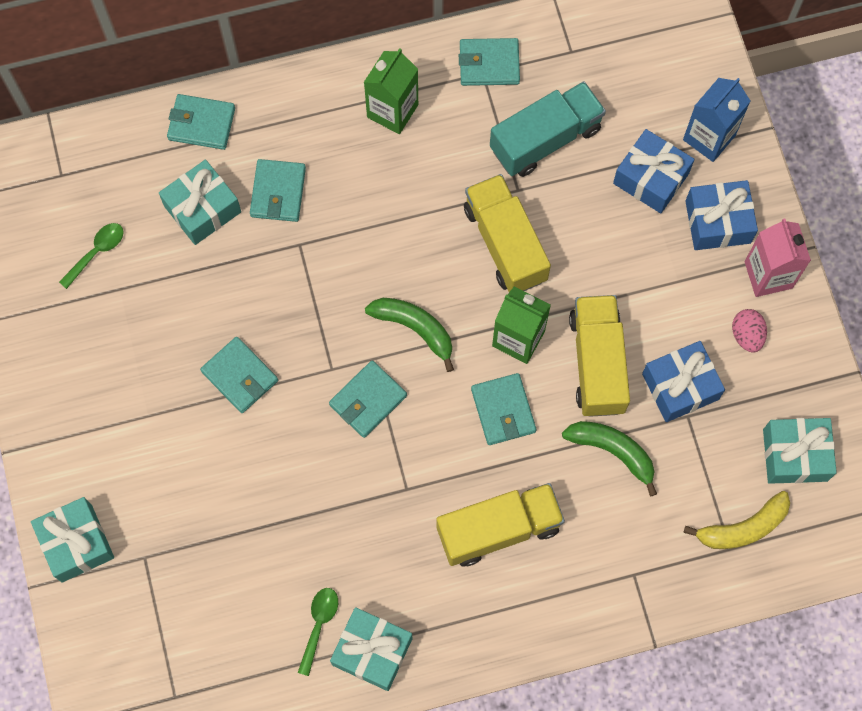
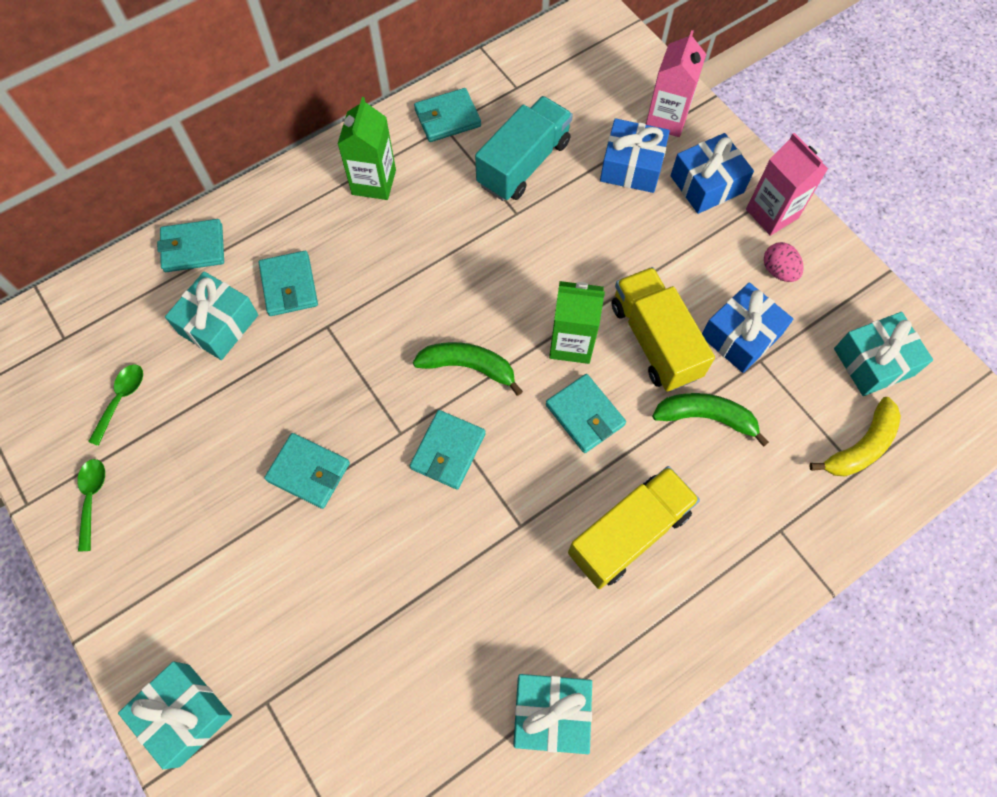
camera: 20 degrees left, 5 degrees down
green spoon [298,588,338,676] -> green spoon moved to [77,459,105,552]
yellow truck [464,174,551,292] -> none
blue carton [683,78,750,162] -> pink carton [646,30,706,137]

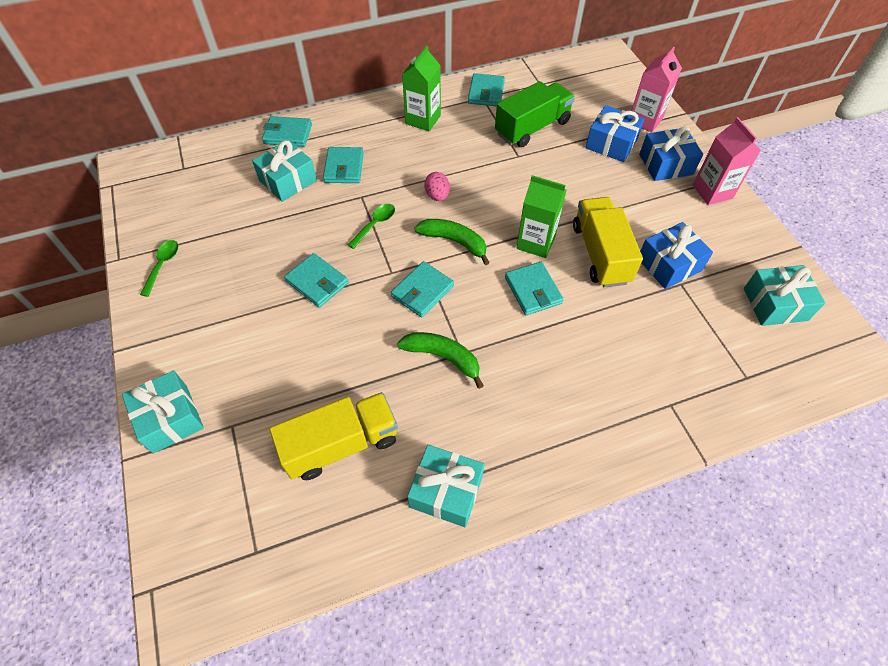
camera: 15 degrees right, 10 degrees down
green spoon [88,364,143,446] -> green spoon moved to [348,204,395,249]
turquoise wallet [414,88,481,142] -> turquoise wallet turned 75 degrees counterclockwise [468,73,505,106]
turquoise truck [475,96,573,201] -> green truck [495,81,575,147]
yellow truck [568,466,700,589] -> yellow truck moved to [270,392,398,480]
green banana [652,393,769,447] -> green banana moved to [397,332,484,389]
pink egg [764,242,804,282] -> pink egg moved to [424,172,450,201]
yellow banana [809,397,901,477] -> none

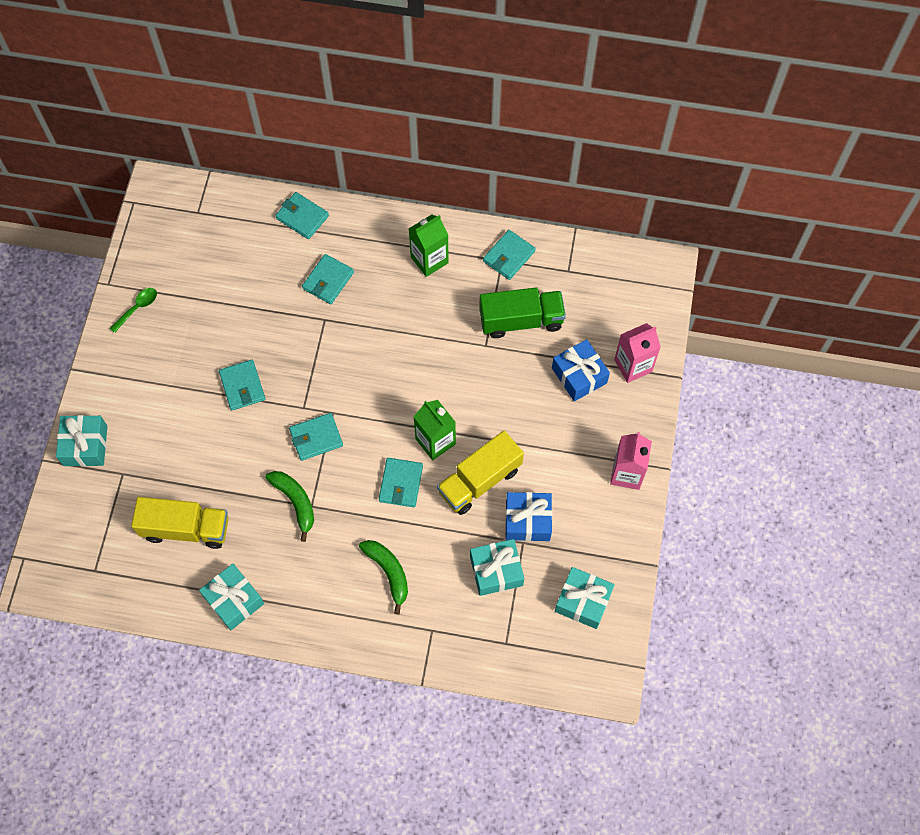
camera: 30 degrees right, 10 degrees up
turquoise gift [252,140,317,202] -> turquoise gift moved to [470,539,524,596]
green spoon [348,204,395,249] -> none
green banana [414,219,490,265] -> green banana moved to [359,540,408,615]
pink egg [424,172,450,201] -> none
yellow truck [573,197,643,288] -> yellow truck turned 150 degrees counterclockwise [437,431,524,515]
blue gift [639,127,703,181] -> none

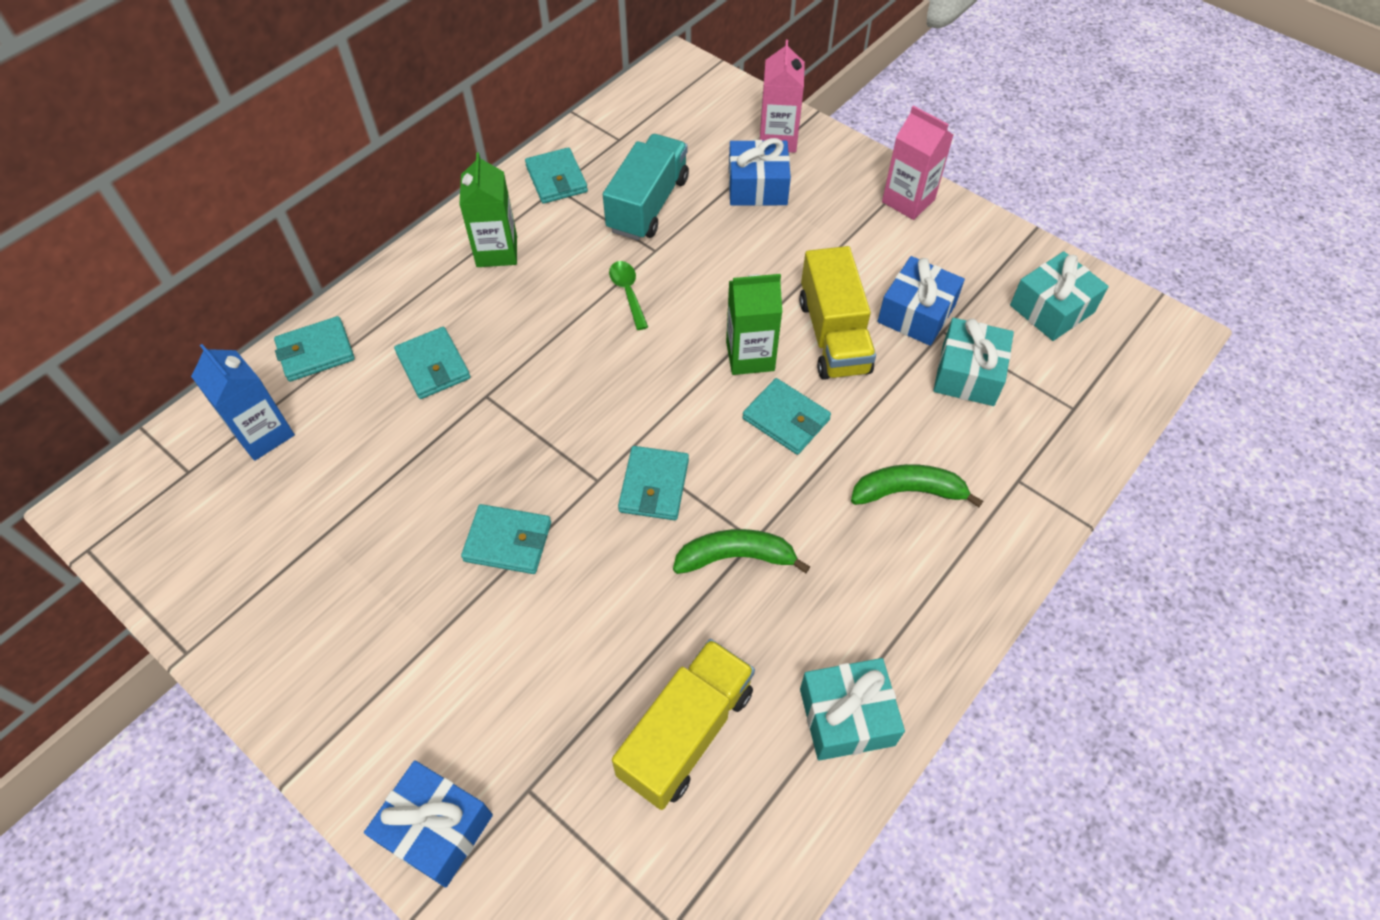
camera: 60 degrees left, 10 degrees down
turquoise gift [56,415,107,467] -> blue gift [364,760,493,888]
green spoon [110,288,157,333] -> green spoon moved to [609,261,648,330]
green truck [479,288,566,338] -> turquoise truck [603,134,689,240]
none -> blue carton [191,344,295,461]

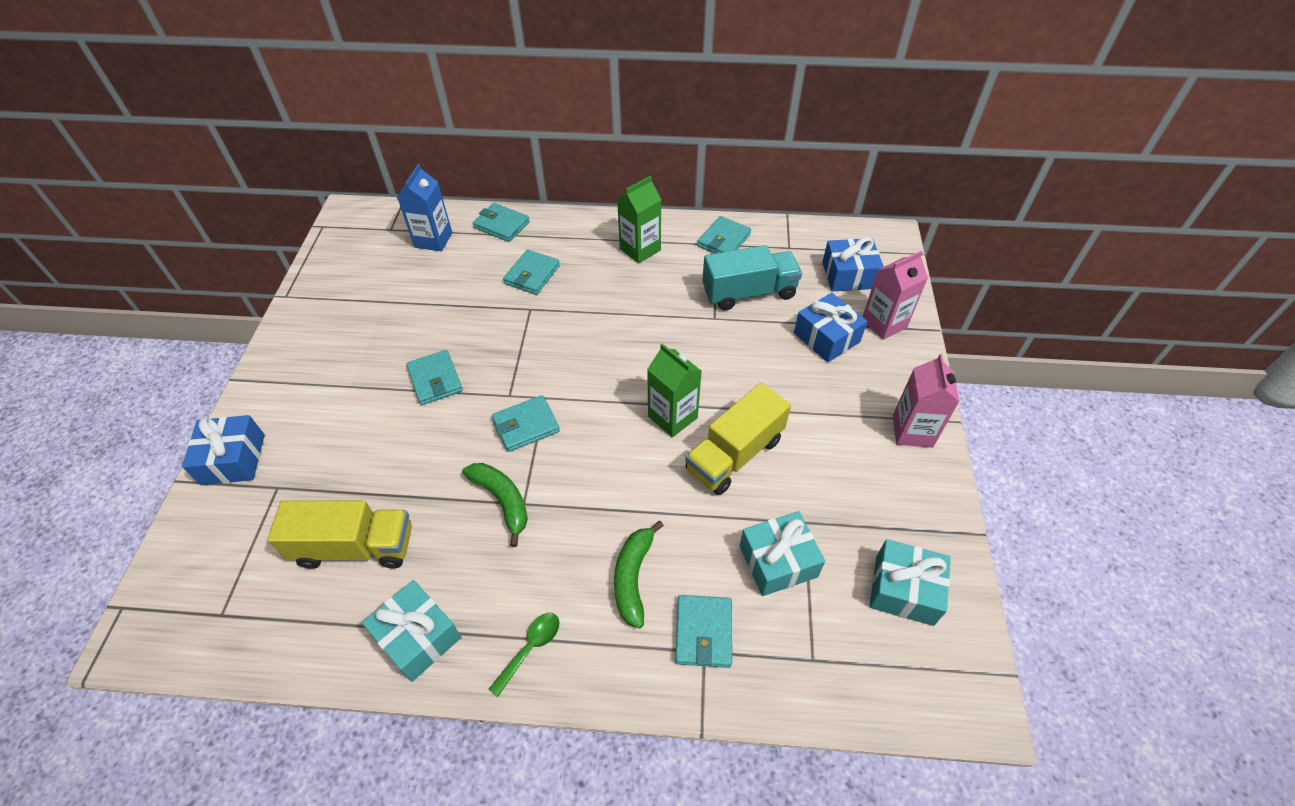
camera: 55 degrees right, 5 degrees down
green spoon [609,261,648,330] -> green spoon moved to [489,613,559,697]
turquoise wallet [742,378,831,455] -> turquoise wallet moved to [675,595,732,668]
green banana [851,464,983,507] -> green banana turned 135 degrees counterclockwise [614,521,664,628]
blue gift [878,256,965,346] -> blue gift moved to [822,237,884,292]

